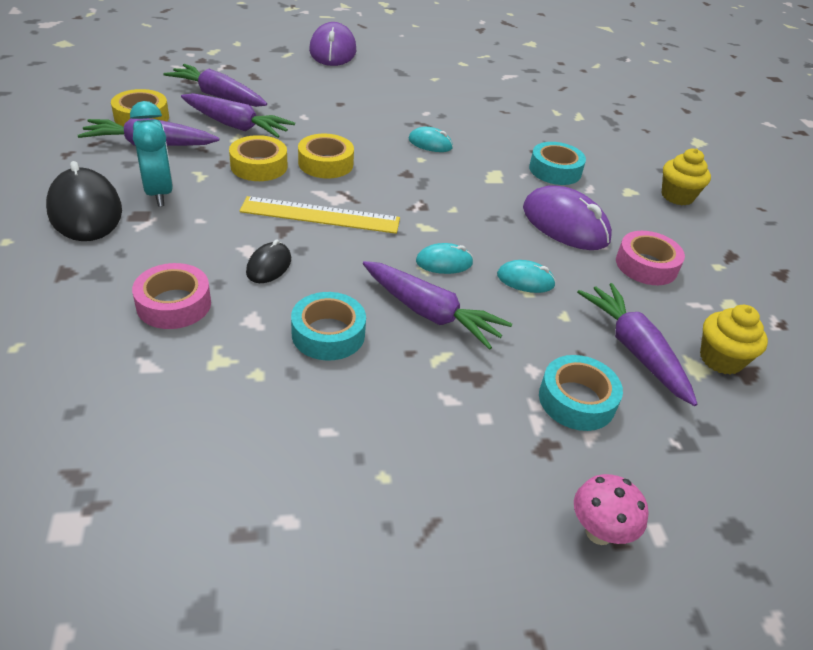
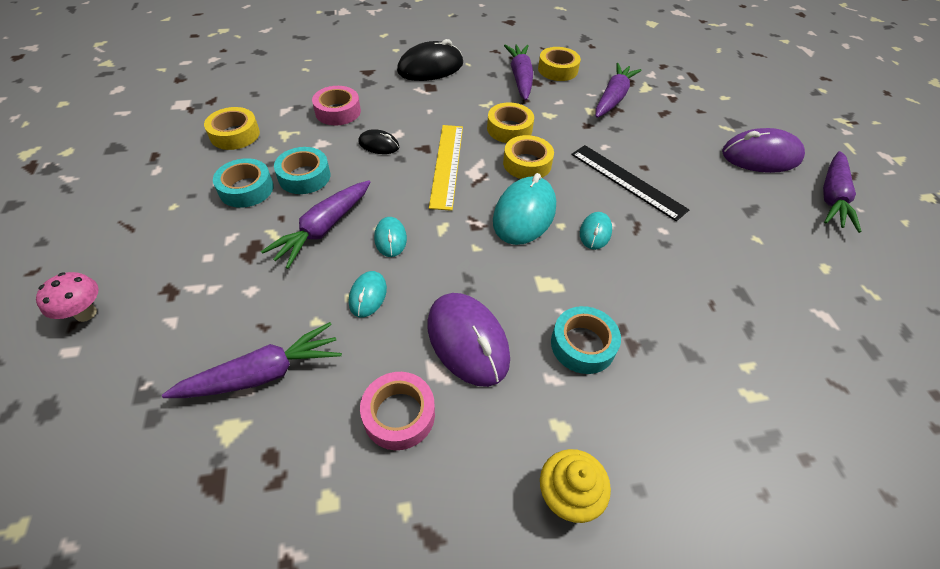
camera: 90 degrees right, 10 degrees up
turquoise clock [130,101,173,207] -> none
purple carrot [181,93,295,138] -> purple carrot moved to [823,151,862,233]
purple mouse [523,185,612,250] -> purple mouse turned 75 degrees counterclockwise [427,293,510,387]
turquoise tape [539,355,623,431] -> turquoise tape moved to [213,158,274,208]
yellow cupcake [700,305,768,375] -> none
none -> yellow tape [204,107,260,150]
none -> turquoise mouse [493,173,556,245]
none -> black ruler [571,145,689,221]

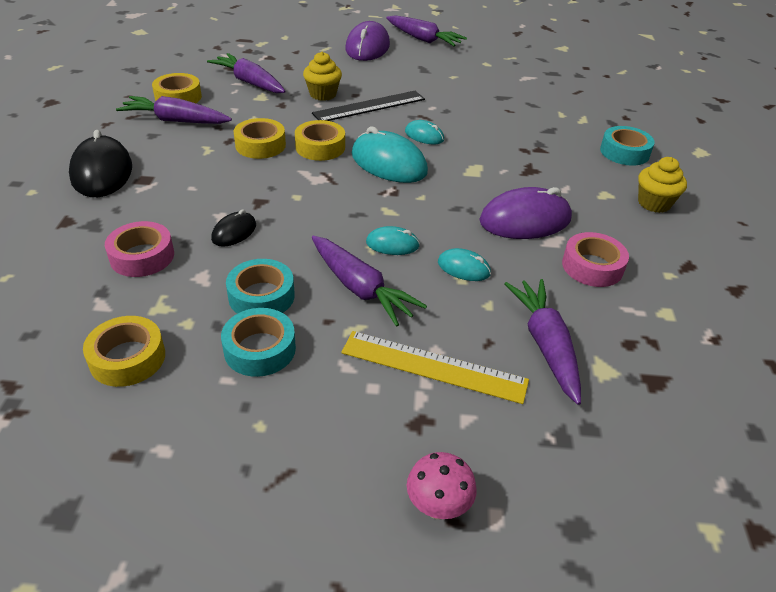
camera: 75 degrees left, 10 degrees down
yellow ruler [429,125,463,211] -> yellow ruler moved to [341,331,529,404]
turquoise tape [551,306,621,374] -> turquoise tape moved to [600,126,655,166]
none -> yellow cupcake [303,52,342,101]

